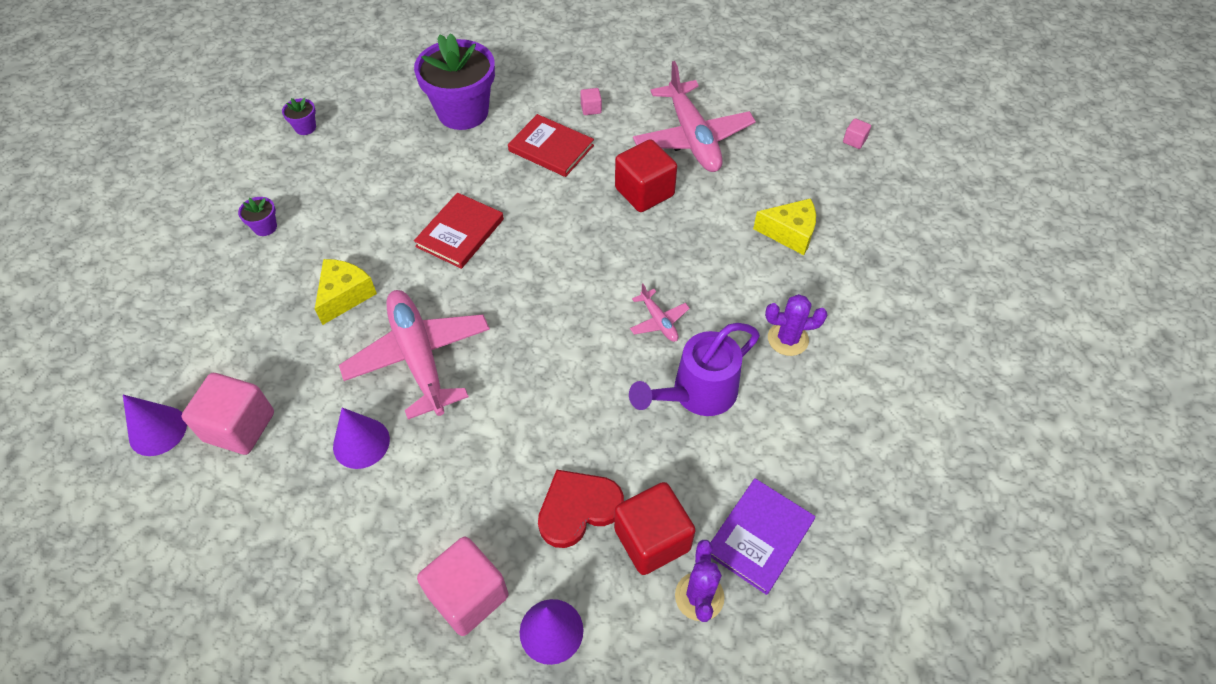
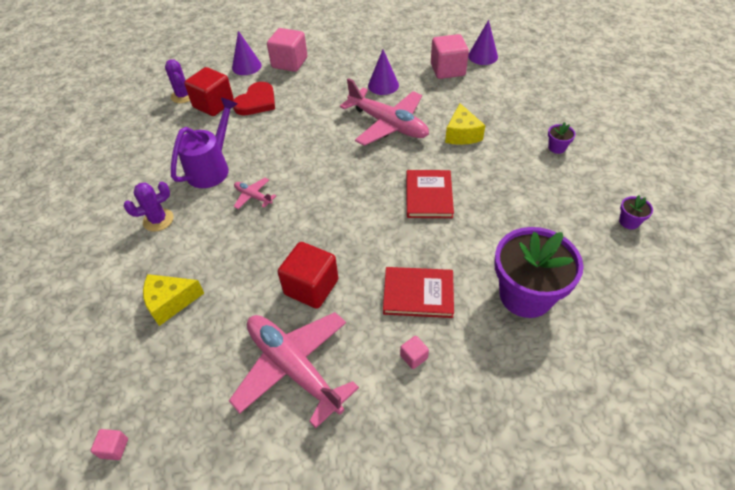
camera: 155 degrees right, 5 degrees down
purple book [711,478,815,595] -> none

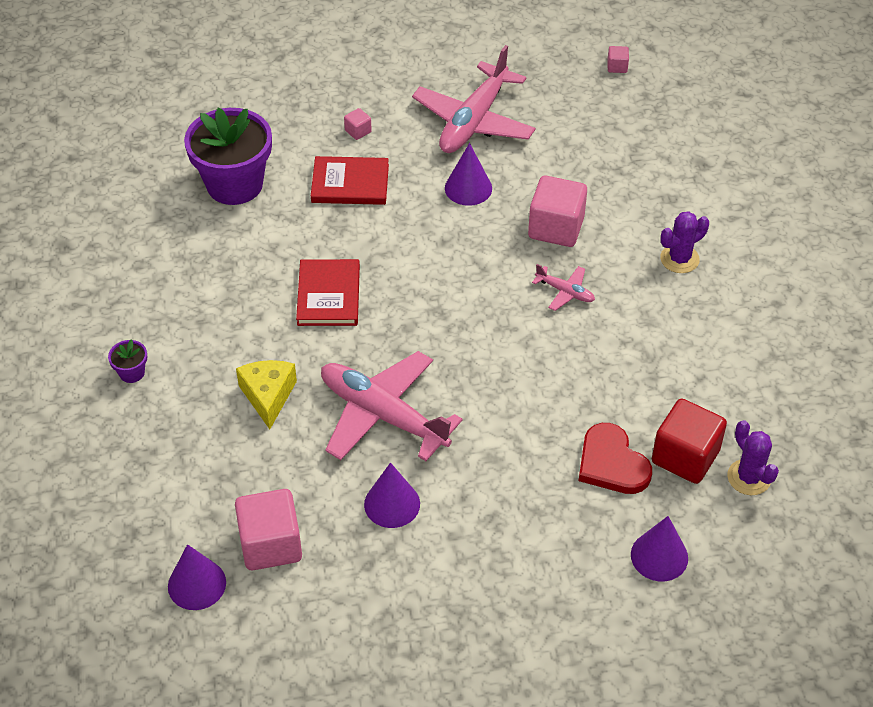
camera: 175 degrees right, 0 degrees up
yellow cheese [143,274,204,326] -> none
purple watering can [171,98,238,188] -> none
pink plane [229,312,359,428] -> pink plane turned 75 degrees clockwise [412,45,536,153]
red heart [233,82,275,115] -> red heart turned 60 degrees counterclockwise [579,423,652,494]
pink cube [267,28,307,72] -> pink cube moved to [528,176,587,247]
red cube [278,242,338,309] -> purple cone [445,143,492,206]
purple flower pot [619,195,653,229] -> none

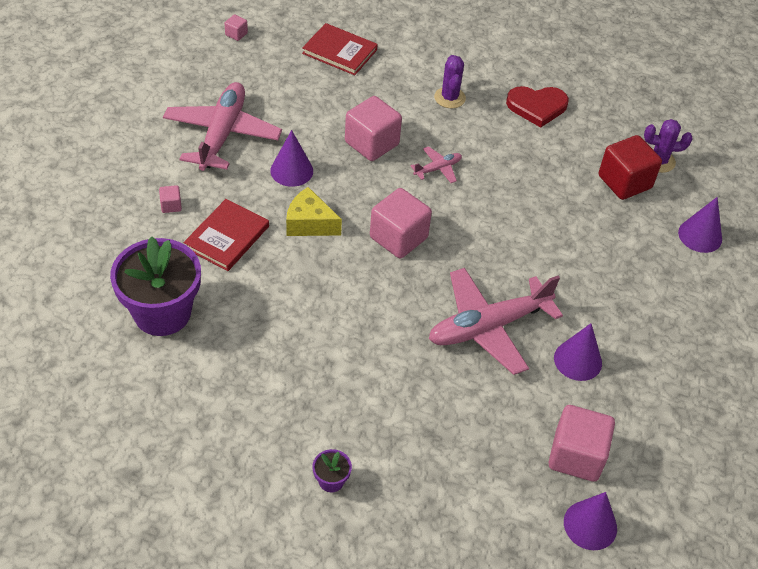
camera: 65 degrees left, 0 degrees up
yellow cheese [236,360,297,429] -> yellow cheese moved to [286,187,342,236]
red book [296,259,360,326] -> red book moved to [302,23,378,75]
pink plane [412,45,536,153] -> pink plane turned 135 degrees counterclockwise [163,82,282,171]
red heart [579,423,652,494] -> red heart moved to [506,86,569,128]
none -> pink cube [370,188,432,259]

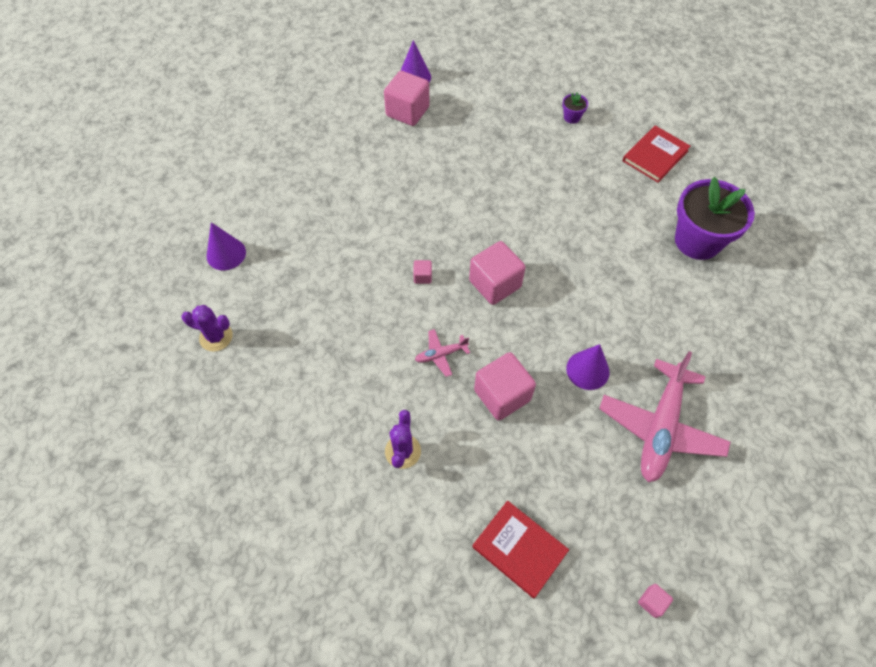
camera: 165 degrees left, 10 degrees up
pink cube [159,185,182,213] -> pink cube moved to [413,260,432,284]
red book [184,199,269,271] -> red book moved to [623,126,691,183]
yellow cheese [286,187,342,236] -> none
pink plane [429,268,563,375] -> none
red heart [506,86,569,128] -> none
purple cone [554,323,602,381] -> none
red cube [599,135,662,200] -> none

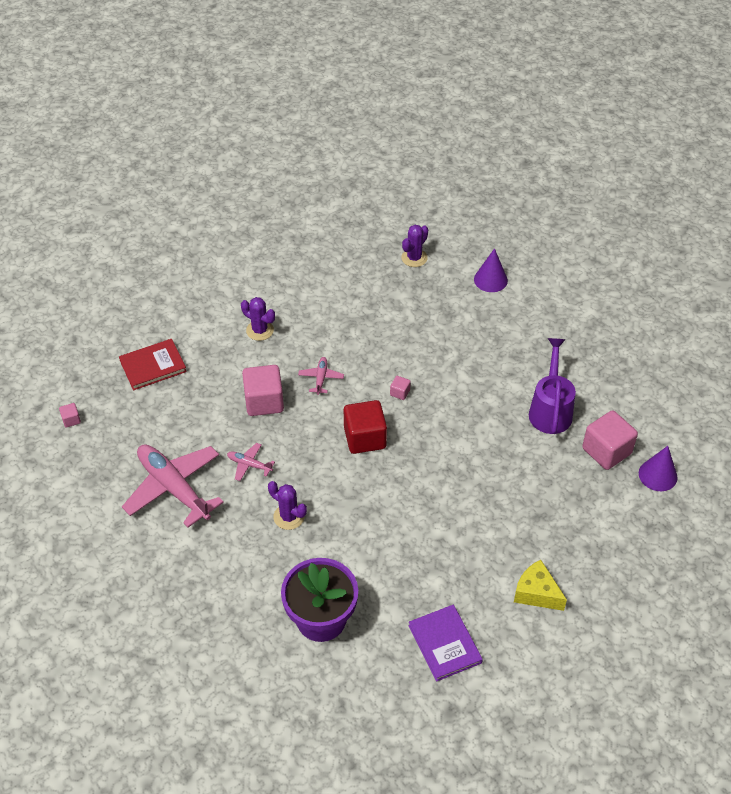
camera: 115 degrees right, 10 degrees down
pink cube [469,241,525,305] -> red cube [344,400,387,454]
purple flower pot [562,92,588,124] -> yellow cheese [514,560,567,611]
purple cone [566,344,609,390] -> pink plane [227,443,275,481]
red book [623,126,691,183] -> purple book [409,605,483,682]
none -> purple cactus [268,481,307,530]
none -> purple watering can [529,338,576,434]

